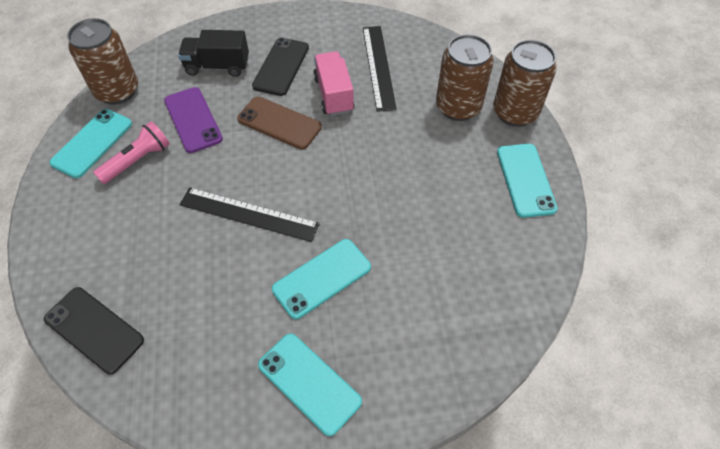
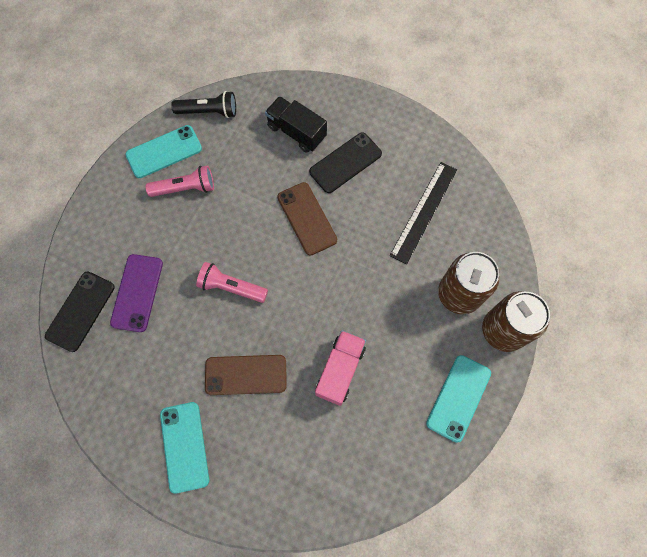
camera: 35 degrees right, 15 degrees up
black phone [44,287,144,374] -> black phone turned 45 degrees clockwise [45,272,115,352]
brown can [67,18,138,105] -> black flashlight [171,91,236,118]
purple phone [164,87,223,153] -> purple phone moved to [110,254,163,332]
black ruler [179,187,320,242] -> pink flashlight [196,262,268,303]
turquoise phone [272,239,371,319] -> brown phone [205,355,287,395]
pink truck [313,51,355,116] -> pink truck moved to [315,330,366,406]

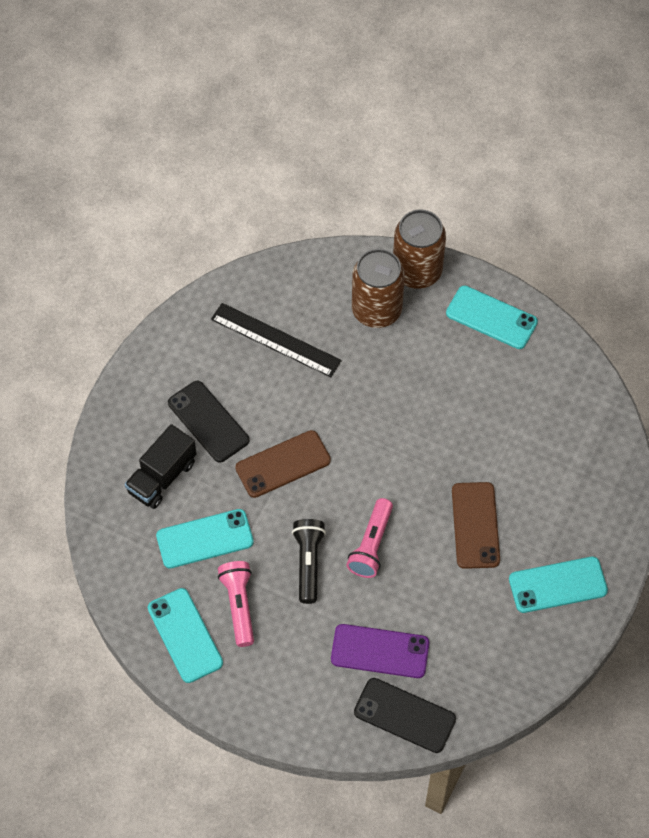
camera: 90 degrees left, 10 degrees down
black flashlight [171,91,236,118] -> black flashlight moved to [292,519,326,604]
pink truck [315,330,366,406] -> none
none -> turquoise phone [156,509,254,569]

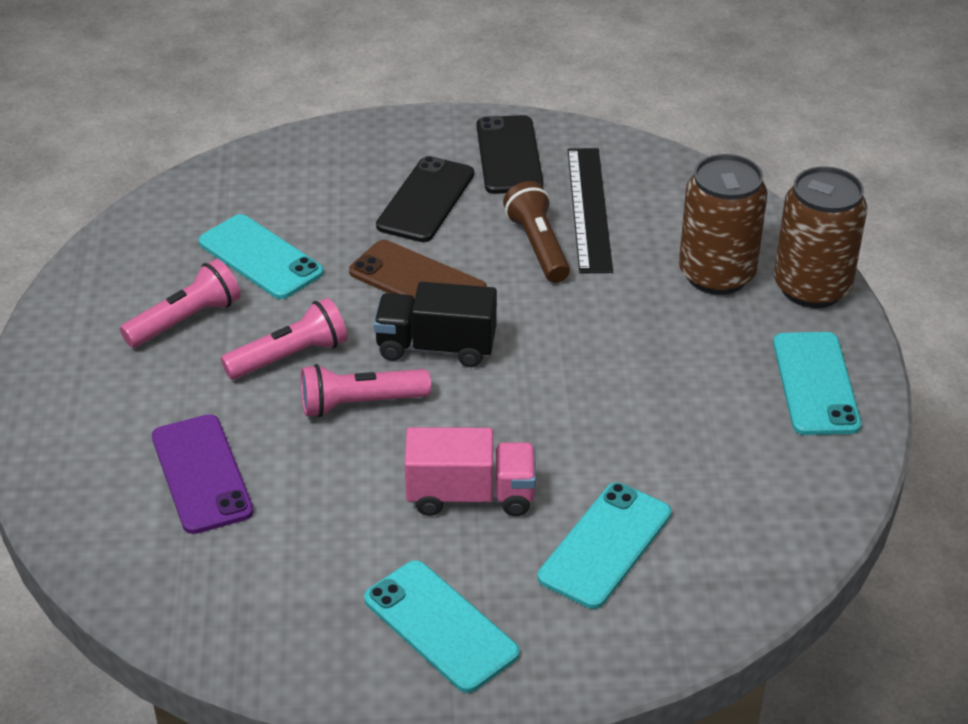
camera: 60 degrees right, 20 degrees down
black truck [124,424,196,509] -> black truck moved to [374,282,497,367]
turquoise phone [148,588,223,683] -> turquoise phone moved to [538,482,671,609]
black flashlight [292,519,326,604] -> pink flashlight [221,298,348,380]
black phone [354,678,456,753] -> black phone moved to [477,115,543,194]
brown phone [452,482,500,569] -> pink truck [405,427,536,516]
none -> brown flashlight [503,181,570,283]

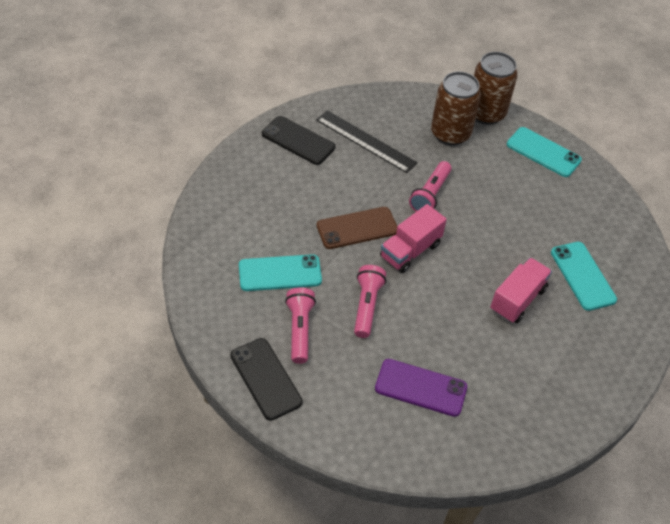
camera: 55 degrees left, 10 degrees up
pink flashlight [301,364,431,417] -> pink flashlight moved to [409,161,451,212]
turquoise phone [364,560,520,693] -> none
black truck [374,282,497,367] -> pink truck [380,204,447,273]
black phone [376,156,474,242] -> black phone moved to [230,338,303,421]
brown flashlight [503,181,570,283] -> none

